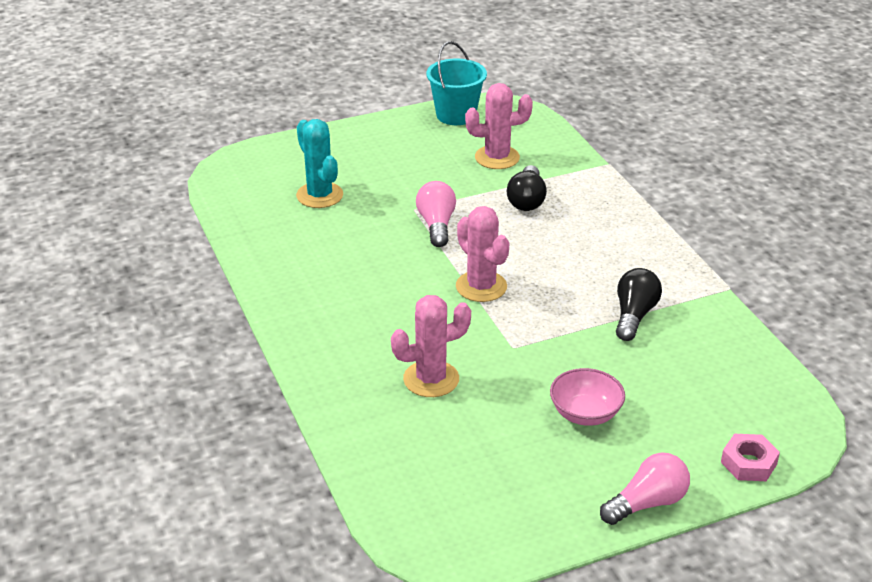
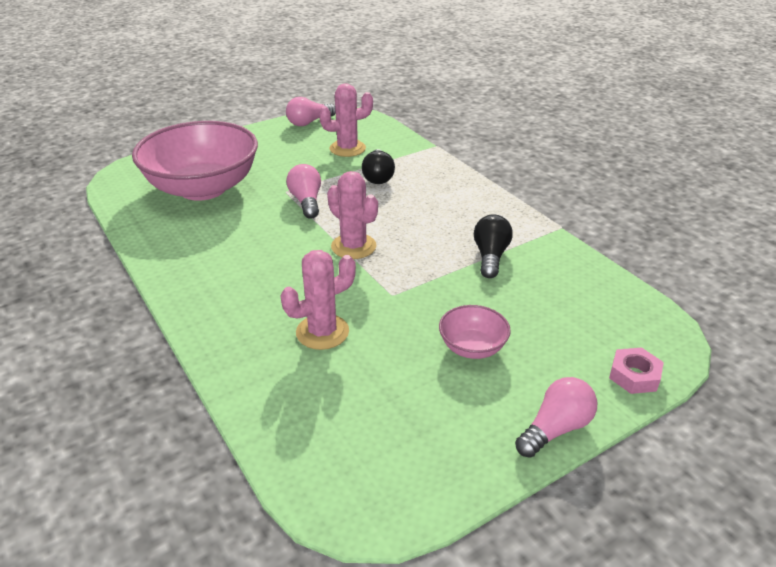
camera: 10 degrees left, 0 degrees up
turquoise cactus [296,119,343,208] -> pink bowl [132,121,258,201]
turquoise bucket [426,41,487,125] -> pink light bulb [286,97,336,126]

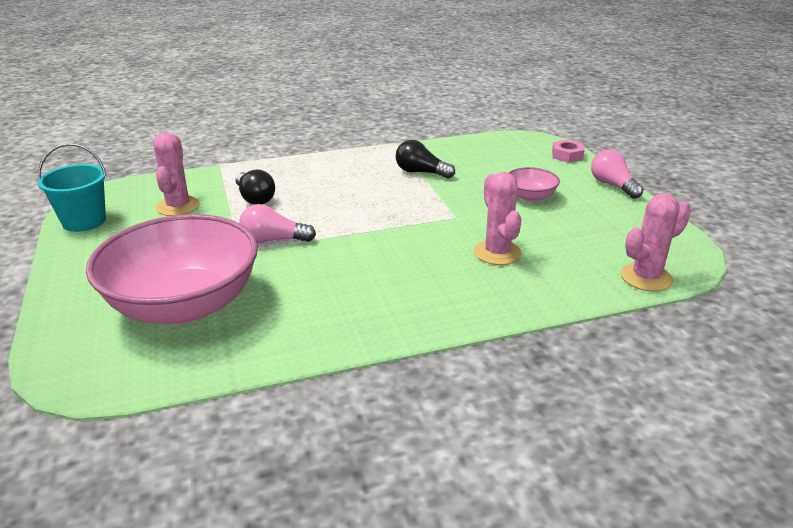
camera: 75 degrees left, 5 degrees down
pink light bulb [286,97,336,126] -> turquoise bucket [37,143,107,232]
pink cactus [327,171,378,259] -> pink cactus moved to [621,194,691,291]
black light bulb [362,149,395,184] -> black light bulb turned 45 degrees clockwise [235,169,275,205]

